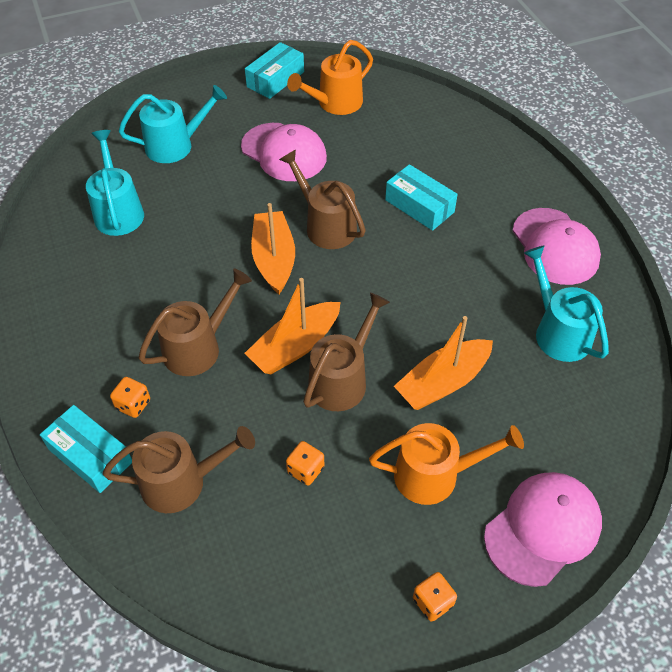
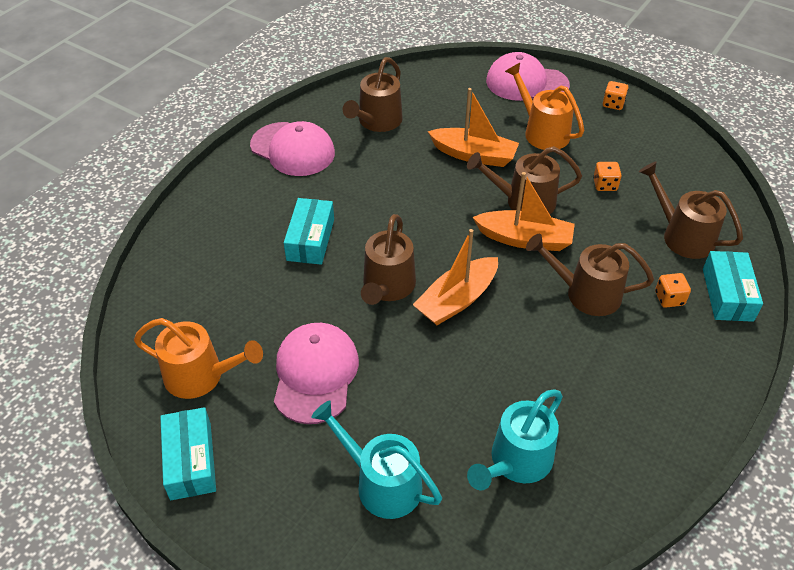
camera: 125 degrees left, 5 degrees down
turquoise box [245,42,304,99] -> turquoise box turned 75 degrees clockwise [160,407,216,500]
pink cap [512,208,601,285] -> pink cap turned 90 degrees clockwise [250,121,335,176]
turquoise watering can [524,245,609,362] -> brown watering can [343,57,403,132]

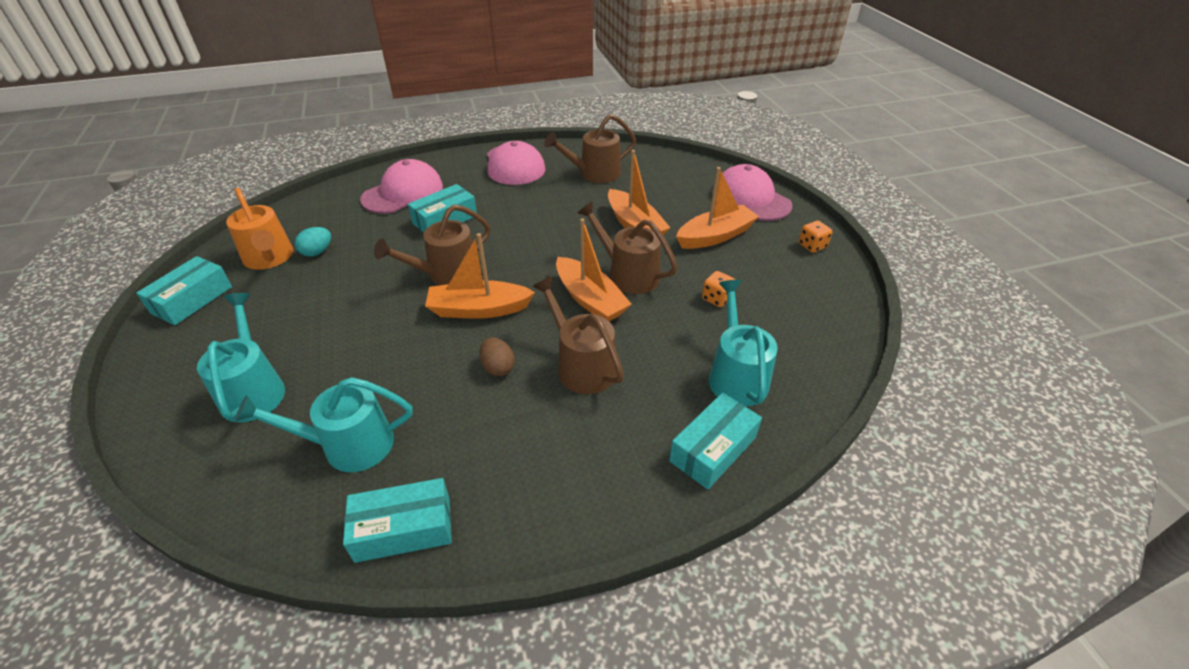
camera: 40 degrees right, 5 degrees down
pink cap [274,323,359,424] -> pink cap moved to [360,159,443,214]
orange watering can [505,63,584,150] -> orange boat [676,167,759,249]
brown watering can [639,162,743,259] -> turquoise watering can [709,280,777,407]
orange dice [655,273,691,308] -> none
none -> turquoise egg [295,227,331,257]
none -> turquoise box [343,478,452,563]
none -> brown egg [479,337,515,376]

